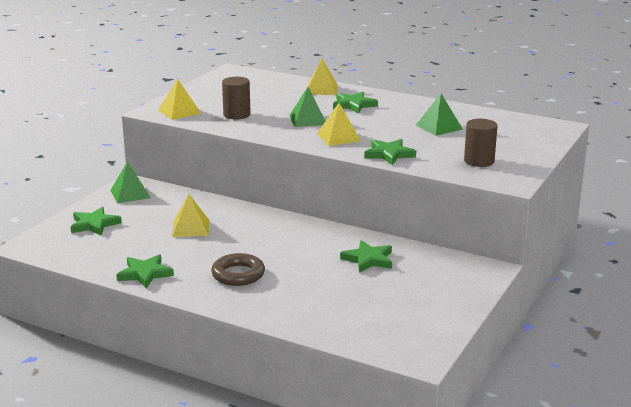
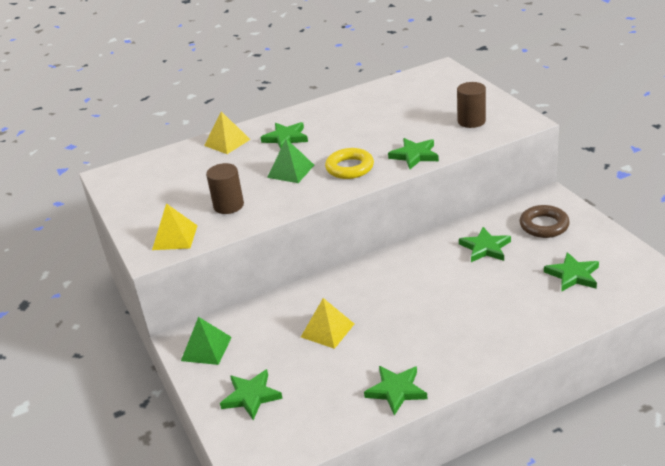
camera: 50 degrees left, 10 degrees up
brown ring [211,253,265,286] -> brown ring moved to [520,205,570,238]
yellow pyramid [317,103,361,146] -> yellow ring [325,148,374,179]
green pyramid [416,94,463,136] -> none
none -> green star [544,252,599,292]

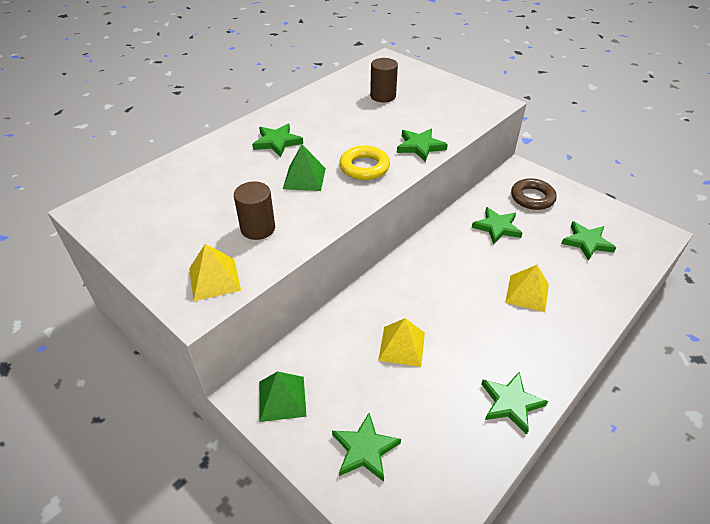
camera: 25 degrees left, 10 degrees up
yellow pyramid [204,111,251,154] -> yellow pyramid moved to [505,265,549,312]
brown cylinder [457,82,486,128] -> brown cylinder moved to [370,58,398,102]

